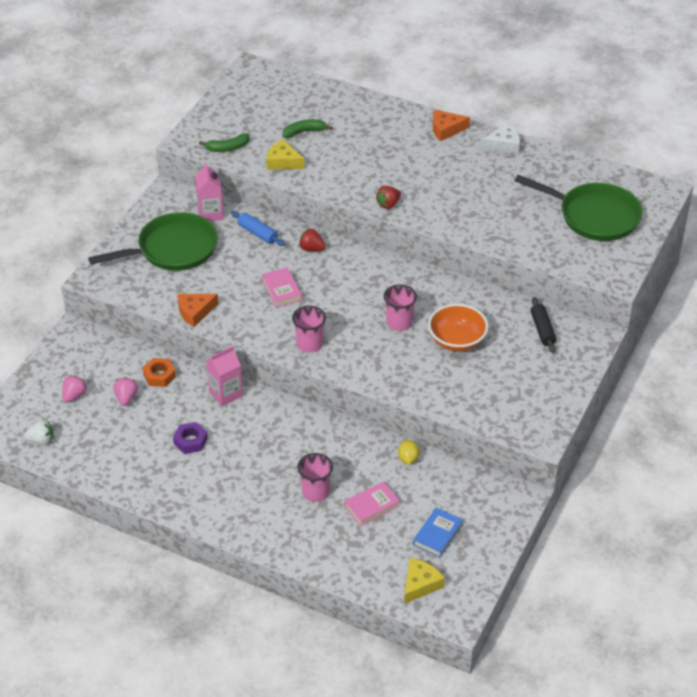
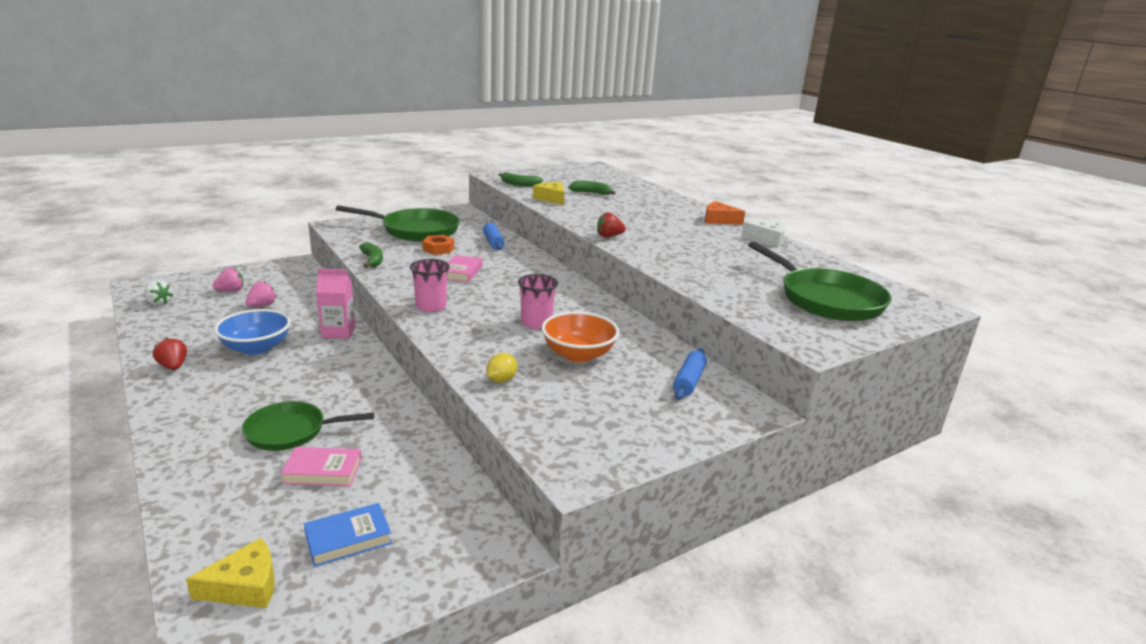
camera: 30 degrees right, 20 degrees down
orange nut [143,358,176,387] -> orange nut moved to [422,235,454,255]
purple nut [173,422,208,454] -> blue bowl [214,309,291,355]
orange cheese [178,294,219,327] -> green banana [359,242,383,268]
pink carton [195,162,224,221] -> none
pink cup [297,453,333,502] -> green pan [242,401,374,451]
red strawberry [299,229,326,251] -> red strawberry moved to [153,338,187,370]
yellow lemon [398,440,420,465] -> yellow lemon moved to [486,353,517,383]
black rolling pin [531,297,556,353] -> blue rolling pin [673,348,707,400]

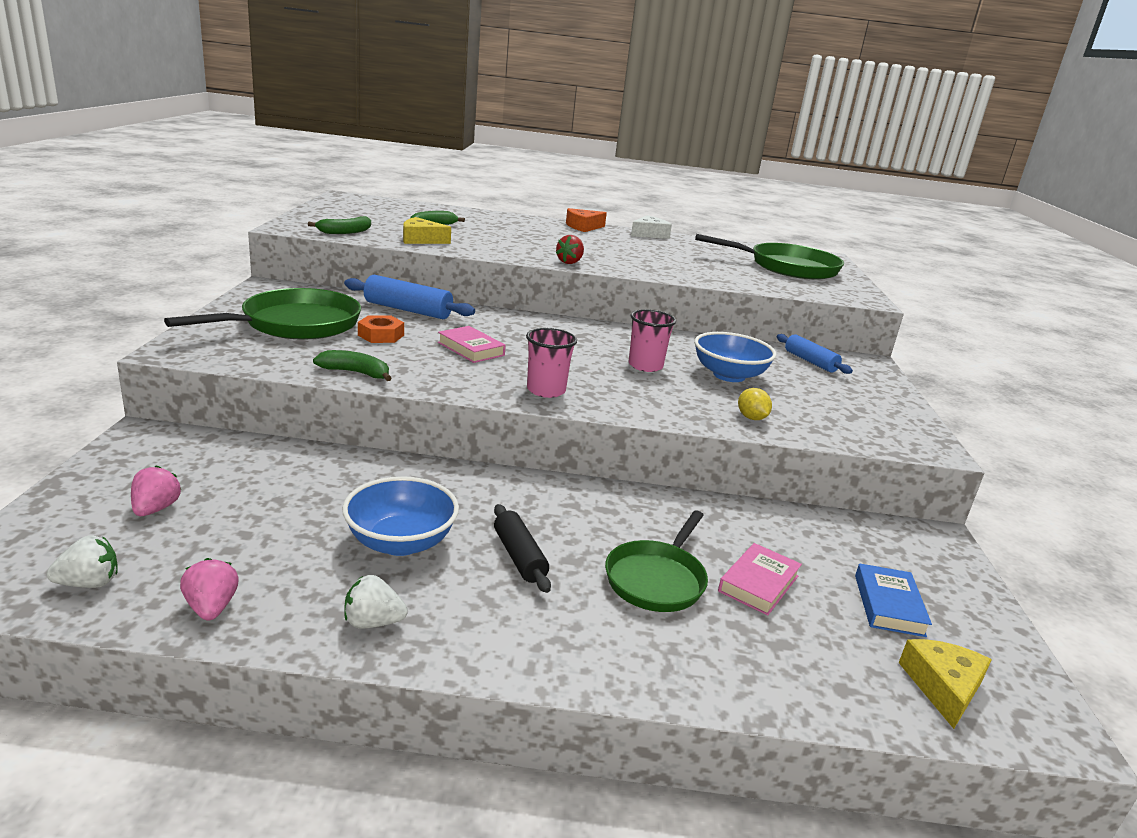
camera: 55 degrees left, 0 degrees up
red strawberry [153,338,187,370] -> white strawberry [344,575,408,629]
pink strawberry [245,281,276,307] -> pink strawberry moved to [180,558,239,621]
pink carton [316,269,355,339] -> none
blue rolling pin [483,223,505,250] -> blue rolling pin [344,275,475,319], size x1.50
orange bowl [542,311,619,362] -> blue bowl [694,332,777,382]
none -> black rolling pin [494,504,551,593]

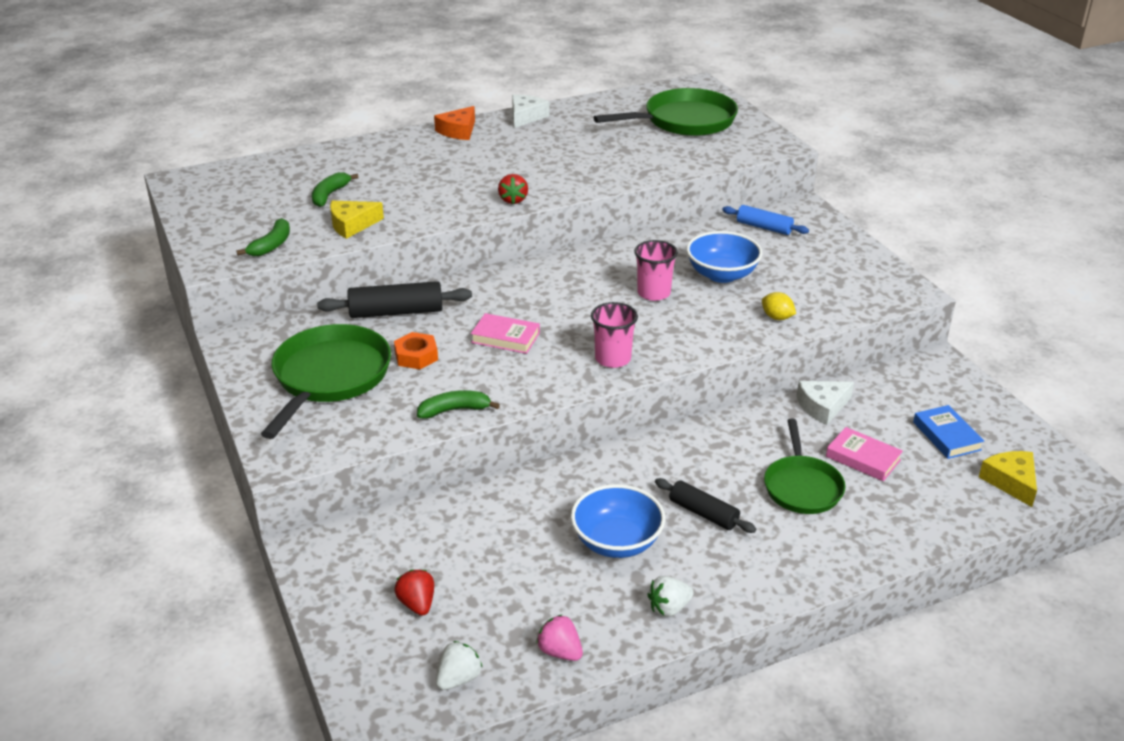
camera: 25 degrees left, 10 degrees up
pink strawberry [131,465,181,516] -> red strawberry [394,569,434,616]
blue rolling pin [344,275,475,319] -> black rolling pin [317,281,472,318]
pink book [718,543,802,616] -> pink book turned 60 degrees counterclockwise [826,427,903,481]
none -> white cheese [797,381,854,425]

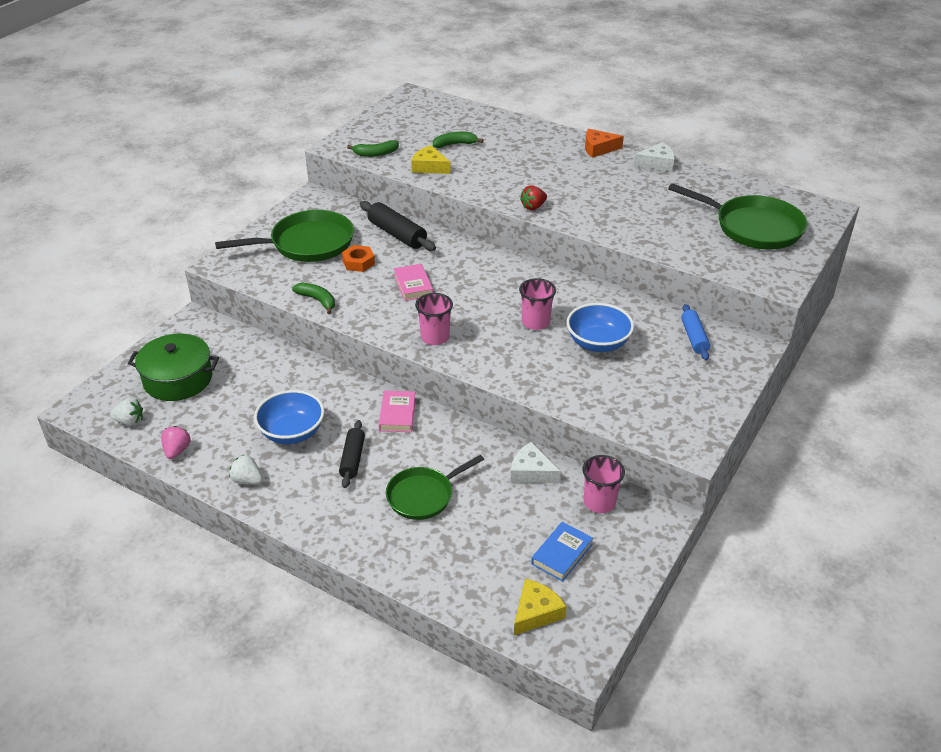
camera: 55 degrees right, 5 degrees up
red strawberry [394,569,434,616] -> green pot [128,334,219,401]
yellow lemon [762,292,796,320] -> none
pink book [826,427,903,481] -> pink book moved to [379,391,416,432]
none -> pink cup [583,455,625,513]

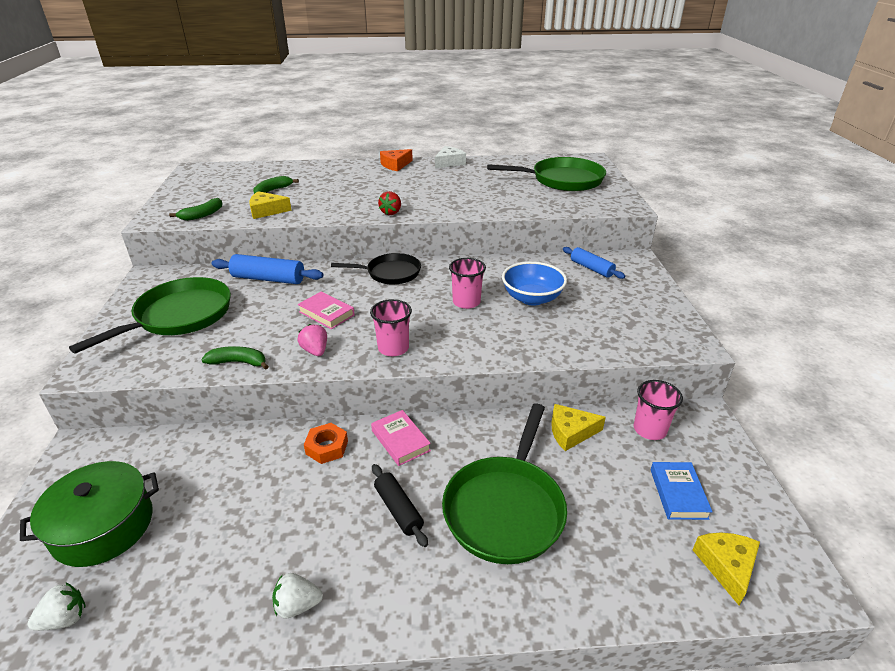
camera: 35 degrees left, 5 degrees down
pink strawberry [161,426,191,459] -> pink strawberry moved to [298,324,327,356]
blue bowl [254,390,325,444] -> none
orange nut [342,245,375,272] -> orange nut moved to [304,423,348,464]
black rolling pin [360,201,436,251] -> blue rolling pin [211,254,323,284]
green pan [386,455,484,520] -> green pan [442,404,567,564], size x1.55
white cheese [510,442,561,483] -> yellow cheese [551,404,606,451]
none -> black pan [331,253,421,284]

